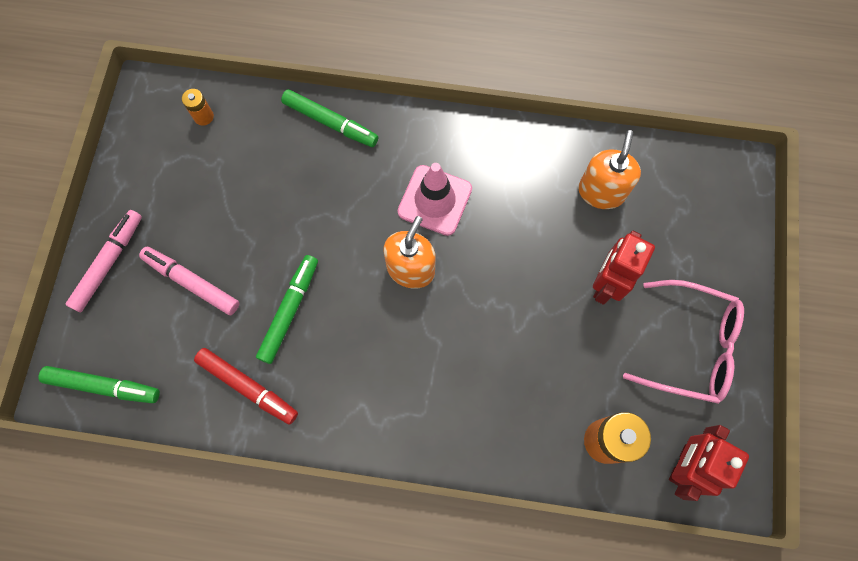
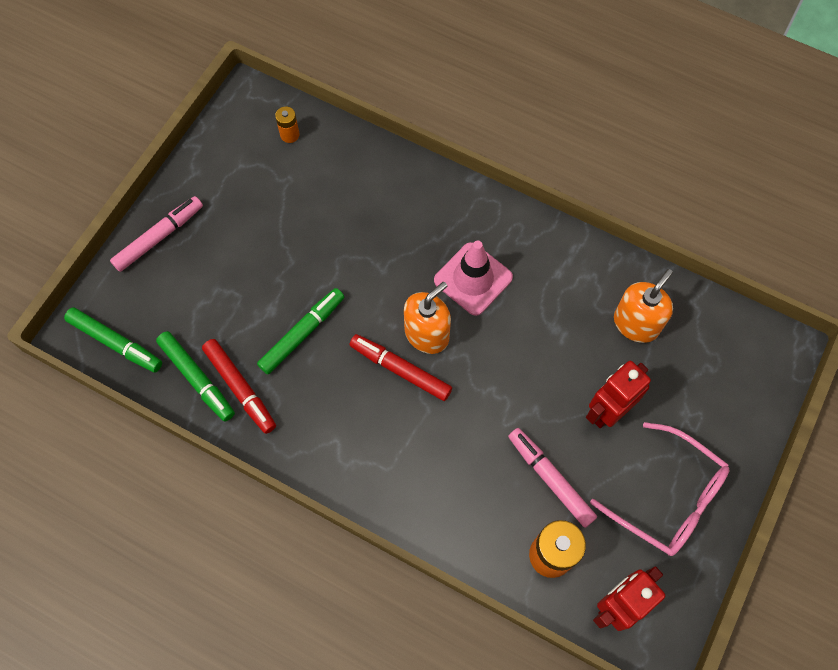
camera: 20 degrees right, 5 degrees down
pink marker [139,247,239,315] -> pink marker moved to [508,428,597,528]
green marker [281,89,378,147] -> green marker moved to [156,331,235,422]
none -> red marker [349,334,452,401]

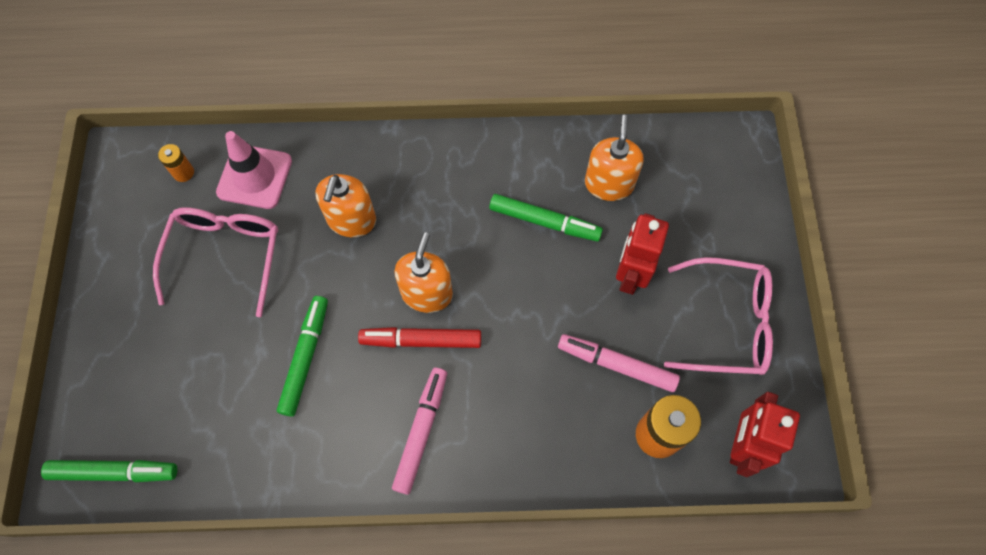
camera: 30 degrees left, 0 degrees up
pink marker [110,196,203,272] -> pink marker moved to [392,368,447,495]
green marker [156,331,235,422] -> green marker moved to [489,194,603,241]
red marker [202,339,276,434] -> none
pink traffic cone [434,240,513,316] -> pink traffic cone moved to [216,131,292,209]
none -> pink glasses [153,207,278,317]
none -> orange soap dispenser [315,174,376,237]

